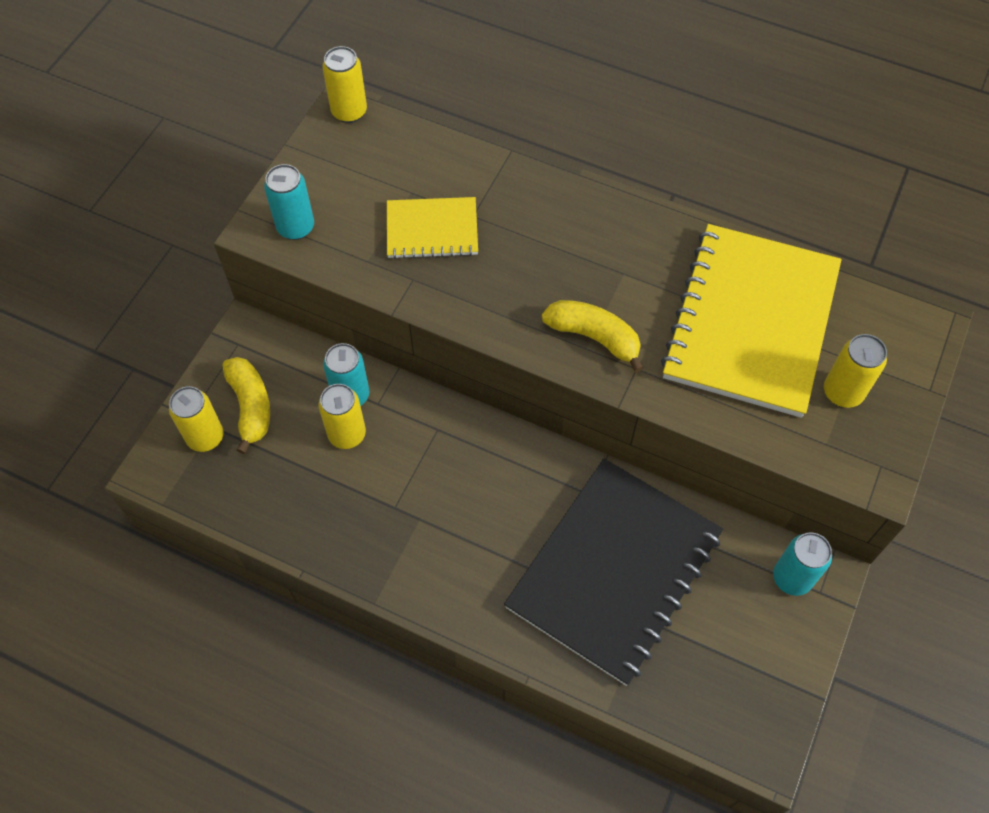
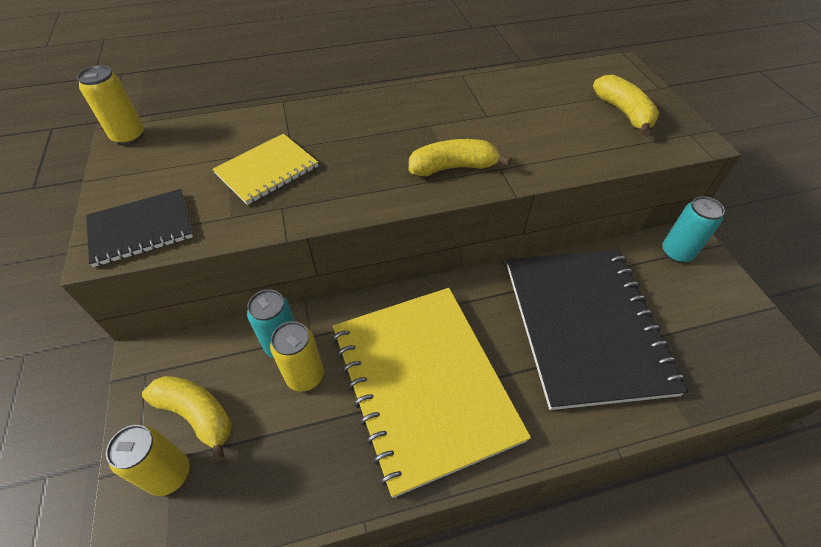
camera: 40 degrees left, 10 degrees down
turquoise can [264,164,314,240] -> black notebook [86,189,193,267]
yellow notebook [661,224,841,418] -> yellow notebook moved to [332,288,531,498]
yellow can [824,334,887,408] -> yellow banana [593,75,659,135]

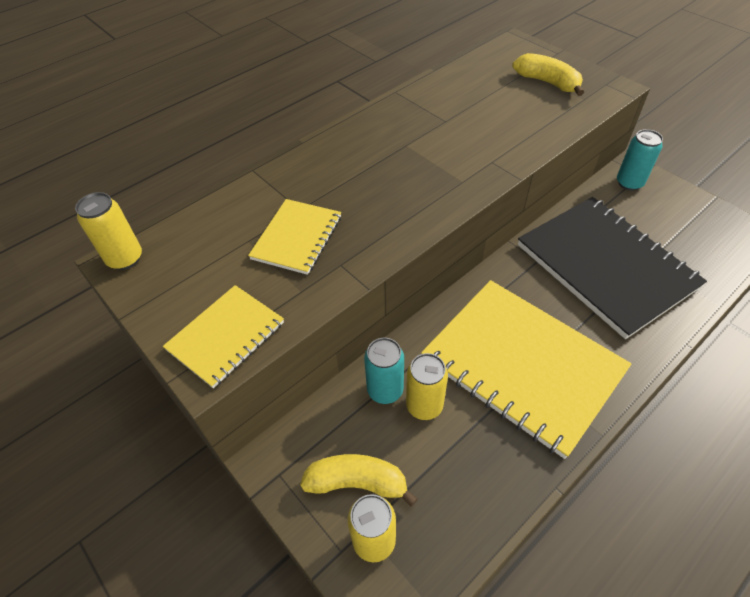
camera: 25 degrees left, 0 degrees up
black notebook [86,189,193,267] -> yellow notebook [163,285,284,388]
yellow banana [409,139,511,176] -> none

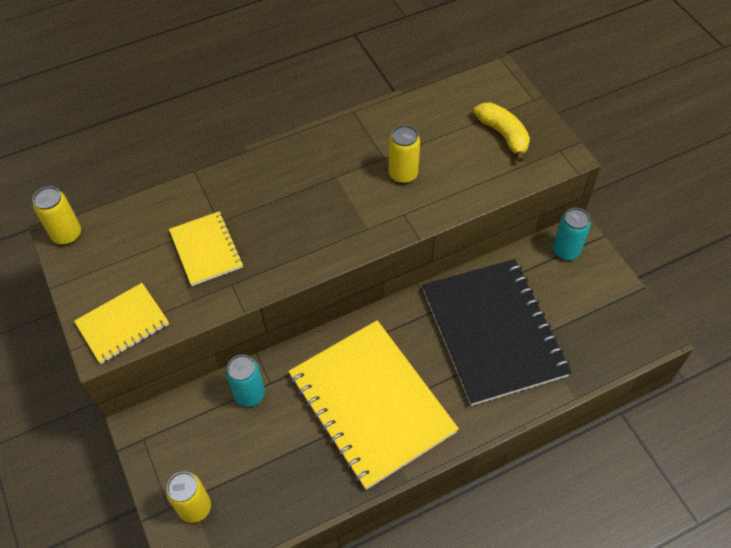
camera: 15 degrees right, 5 degrees up
yellow notebook [248,199,341,275] -> yellow notebook turned 60 degrees counterclockwise [169,211,243,286]
yellow banana [300,454,418,507] -> none
yellow can [406,353,448,420] -> yellow can moved to [389,125,420,184]

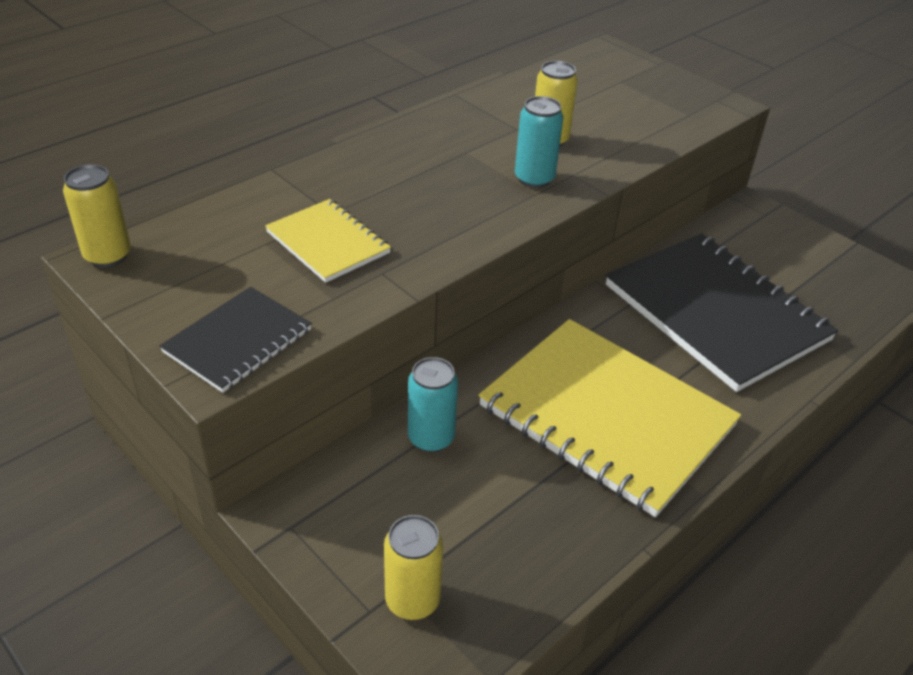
camera: 20 degrees left, 15 degrees down
yellow notebook [74,283,169,364] -> black notebook [160,287,312,393]
yellow banana [474,102,530,162] -> none
turquoise can [553,208,591,260] -> turquoise can moved to [515,96,563,188]

